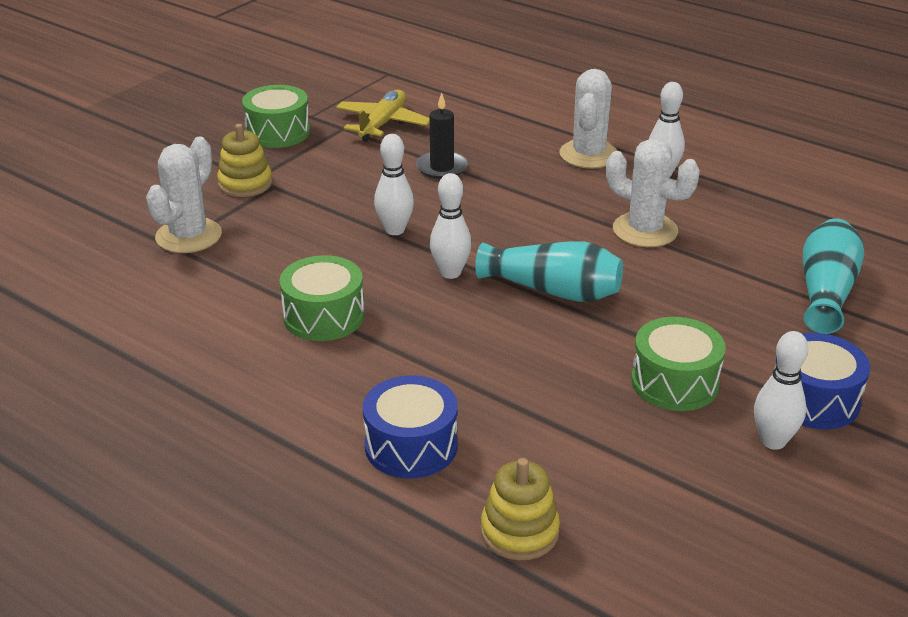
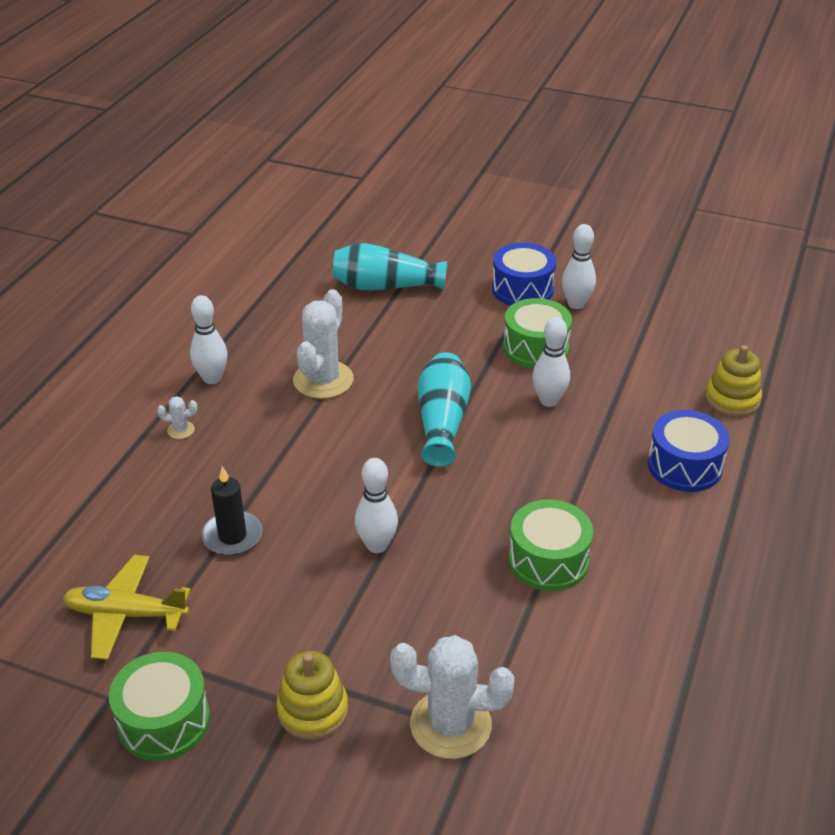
camera: 105 degrees left, 5 degrees up
white bowling pin [430,173,472,279] -> white bowling pin moved to [532,317,570,407]
white cactus [559,69,617,169] -> white cactus [157,396,197,439], size x0.43

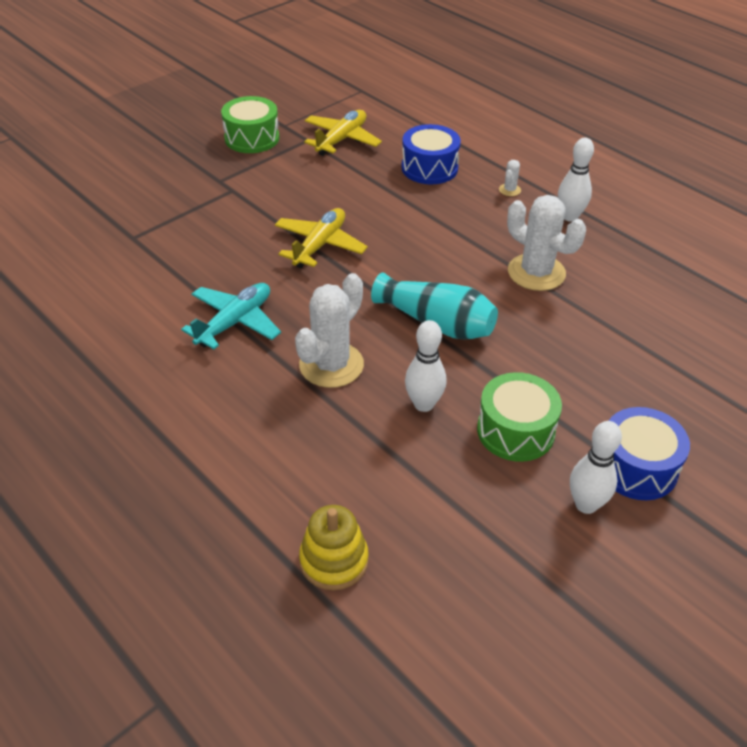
camera: 115 degrees right, 5 degrees up
black candle [201,466,263,556] -> none
yellow stacking toy [276,651,348,740] -> none
turquoise vase [333,243,447,290] -> none
white bowling pin [355,458,398,553] -> yellow plane [275,208,368,268]
white cactus [390,635,515,759] -> white cactus moved to [295,273,364,388]
green drum [508,499,593,591] -> turquoise plane [181,283,281,350]
blue drum [648,410,730,492] -> blue drum moved to [402,124,461,184]

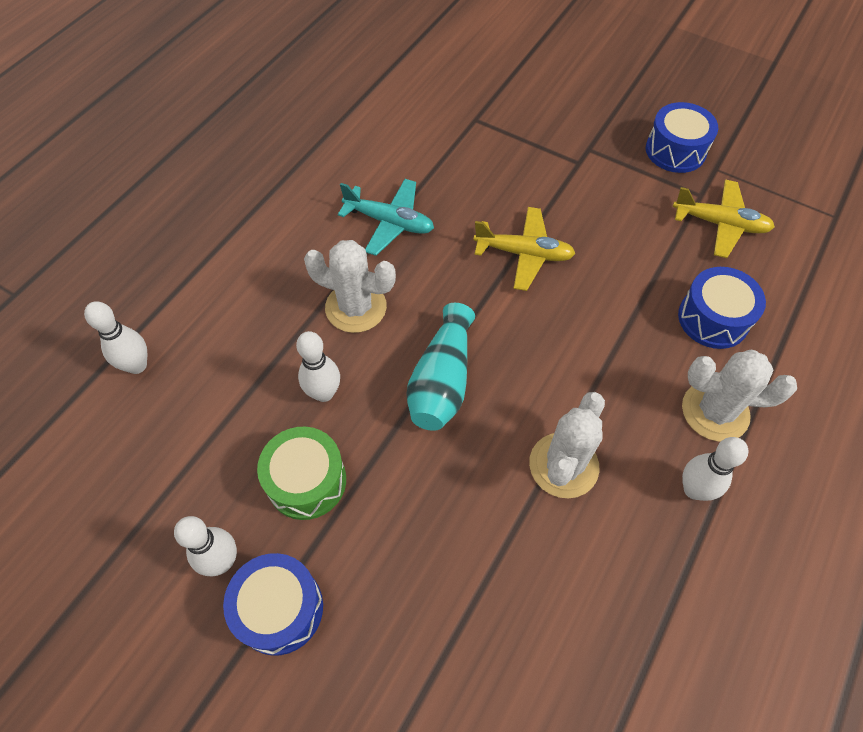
camera: 75 degrees right, 15 degrees up
green drum [221,96,279,153] -> blue drum [646,102,718,173]
yellow stacking toy [299,505,369,590] -> white bowling pin [84,301,147,374]
white cactus [499,160,521,196] -> white cactus [682,350,797,441], size x2.35

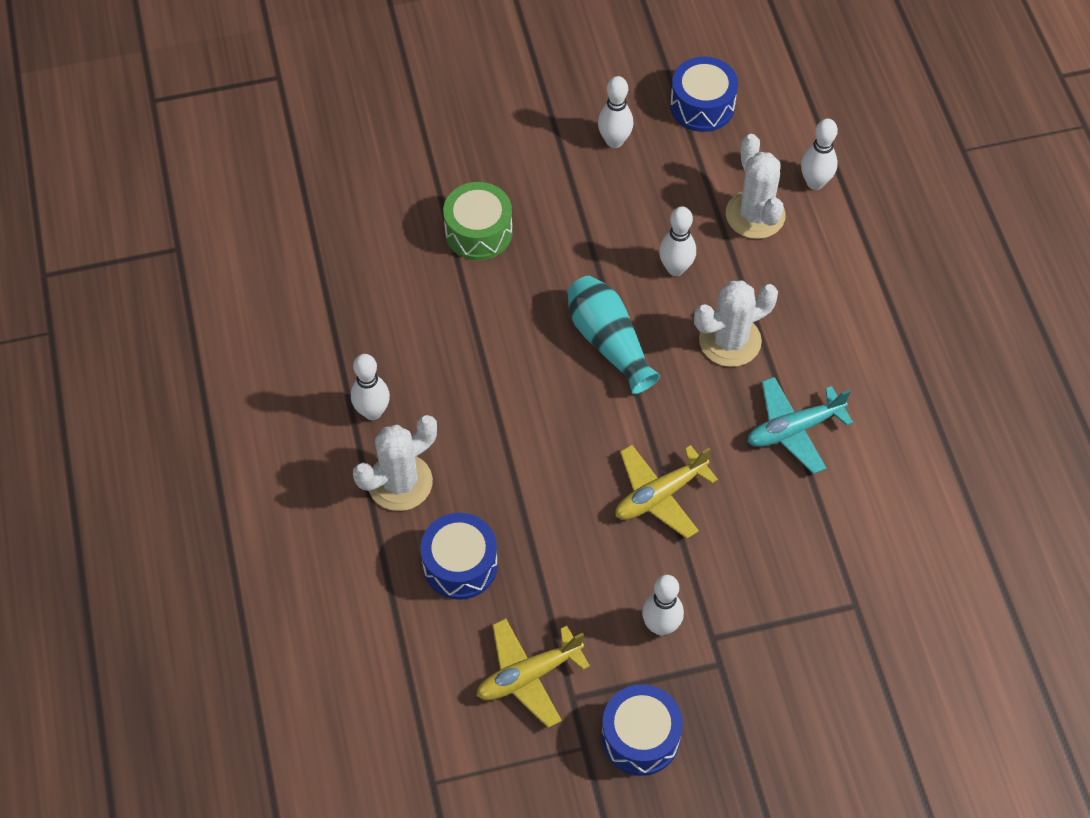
camera: 135 degrees right, 0 degrees up
blue drum [223,553,323,656] -> blue drum moved to [670,57,738,132]
green drum [257,427,346,520] -> green drum moved to [443,182,512,260]
white cactus [529,392,605,498] -> white cactus moved to [726,134,786,239]
none -> white bowling pin [642,575,684,635]

